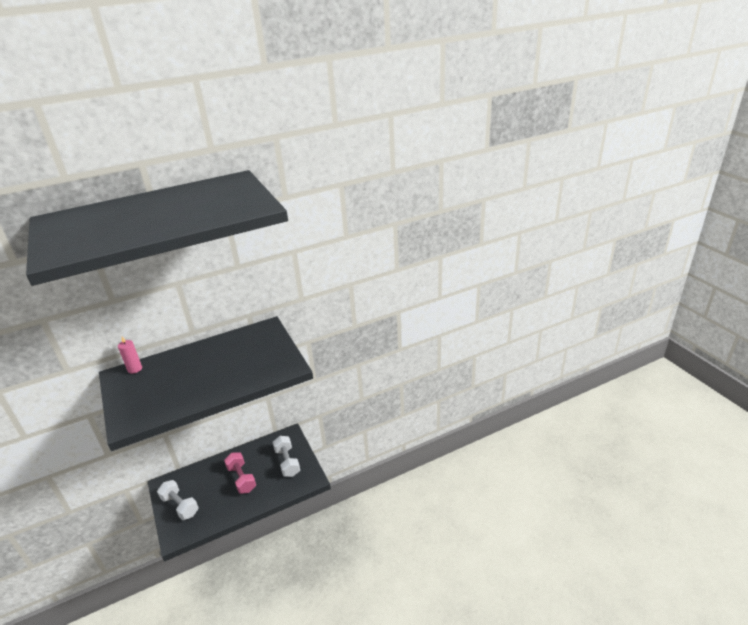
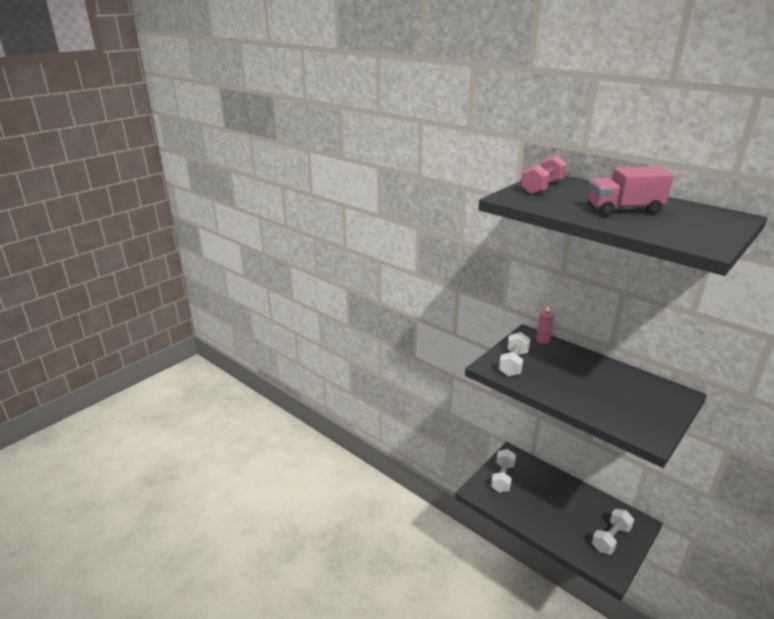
camera: 65 degrees right, 5 degrees down
pink dumbbell [224,452,256,494] -> pink dumbbell moved to [521,155,567,195]
none -> white dumbbell [499,332,531,376]
none -> pink truck [588,166,674,216]

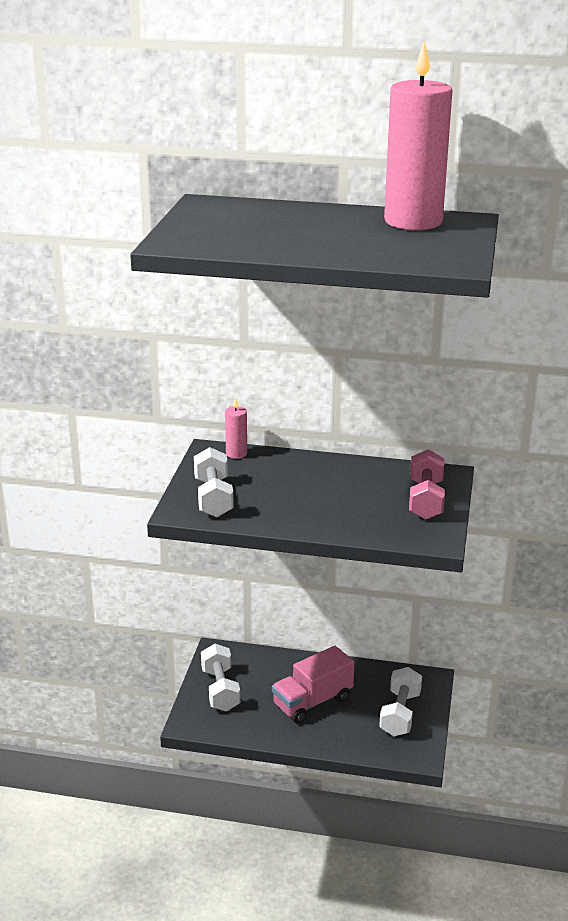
camera: 30 degrees left, 0 degrees up
pink dumbbell [521,155,567,195] -> pink dumbbell moved to [409,449,445,520]
pink truck [588,166,674,216] -> pink truck moved to [272,646,354,723]
none -> pink candle [384,41,453,230]

